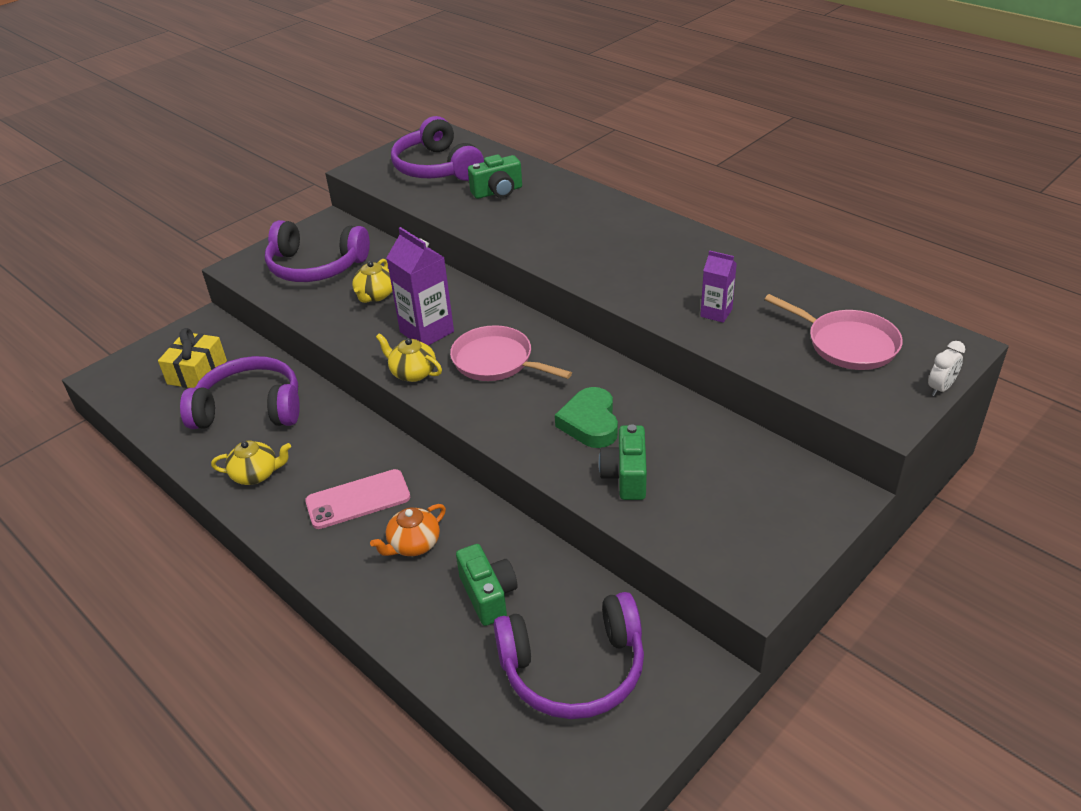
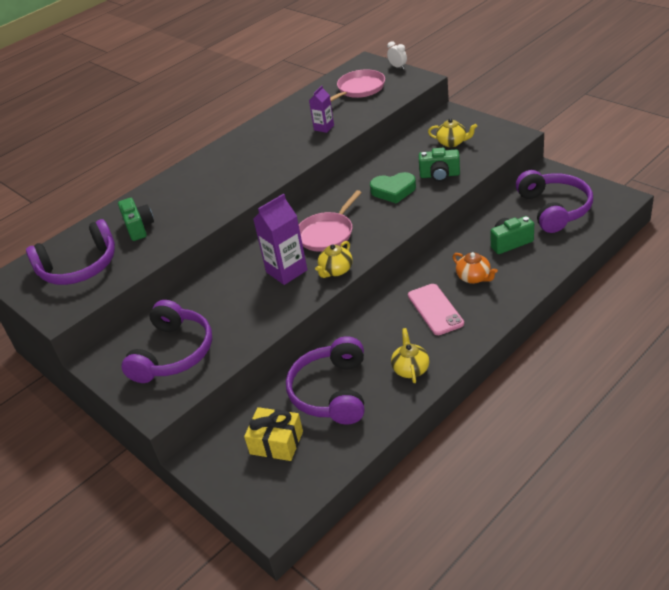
camera: 85 degrees left, 0 degrees up
yellow teapot [352,259,393,303] -> yellow teapot moved to [428,118,477,147]

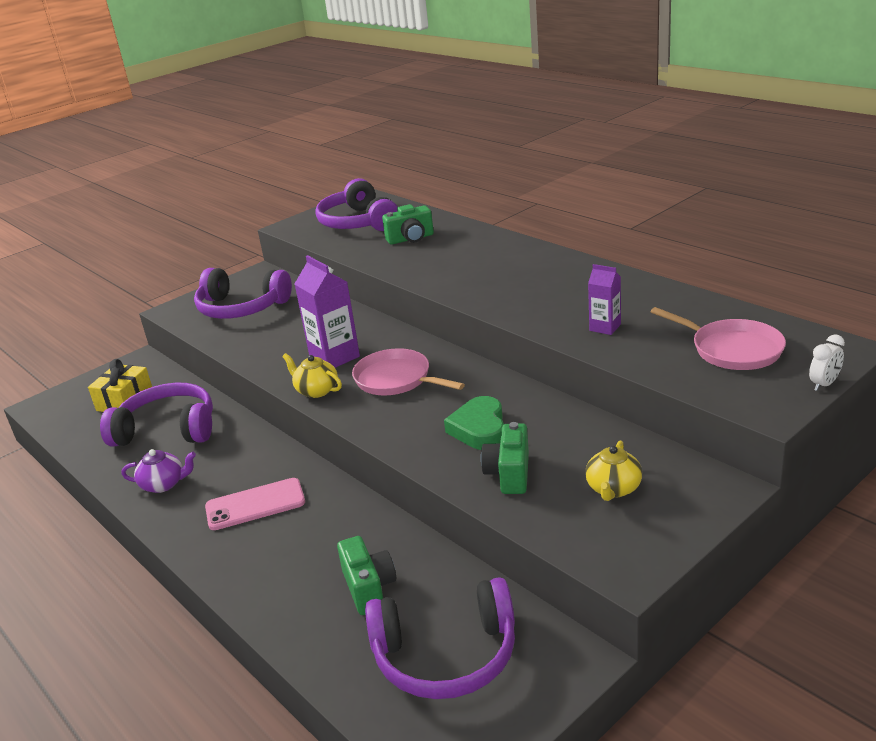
camera: 90 degrees right, 10 degrees down
yellow teapot [391,328,429,383] -> purple teapot [121,449,196,493]
orange teapot [453,252,498,284] -> none

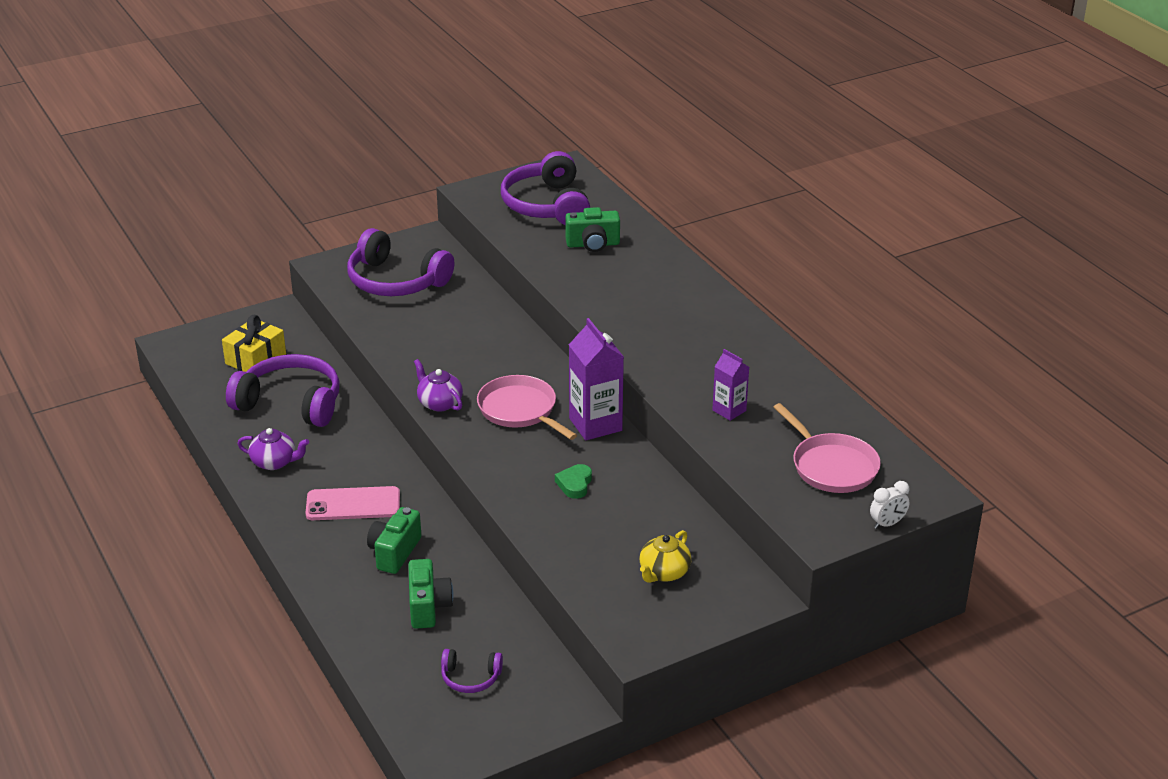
camera: 10 degrees right, 5 degrees up
yellow teapot [282,353,342,398] -> purple teapot [414,359,463,412]
purple carton [295,255,360,368] -> purple carton moved to [569,318,624,440]
purple headphones [365,577,515,699] -> purple headphones [441,649,503,693], size x0.48
green heart [444,396,504,450] -> green heart [555,464,592,499], size x0.62
green camera [481,422,529,494] -> green camera moved to [367,507,421,574]

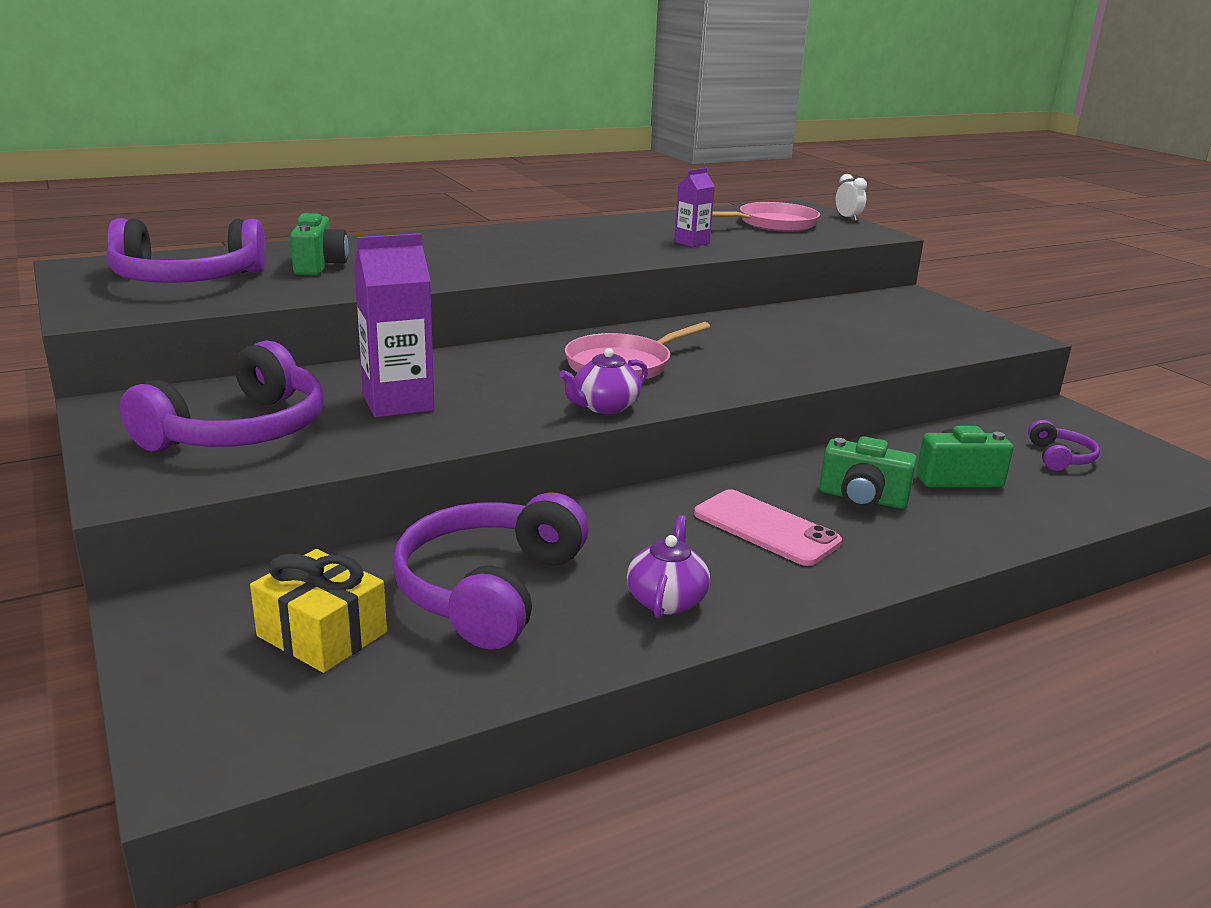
camera: 90 degrees left, 10 degrees down
pink phone [306,486,400,520] -> pink phone turned 45 degrees counterclockwise [694,489,842,566]
green heart [555,464,592,499] -> none
purple carton [569,318,624,440] -> purple carton moved to [354,233,435,417]
yellow teapot [640,530,691,583] -> none

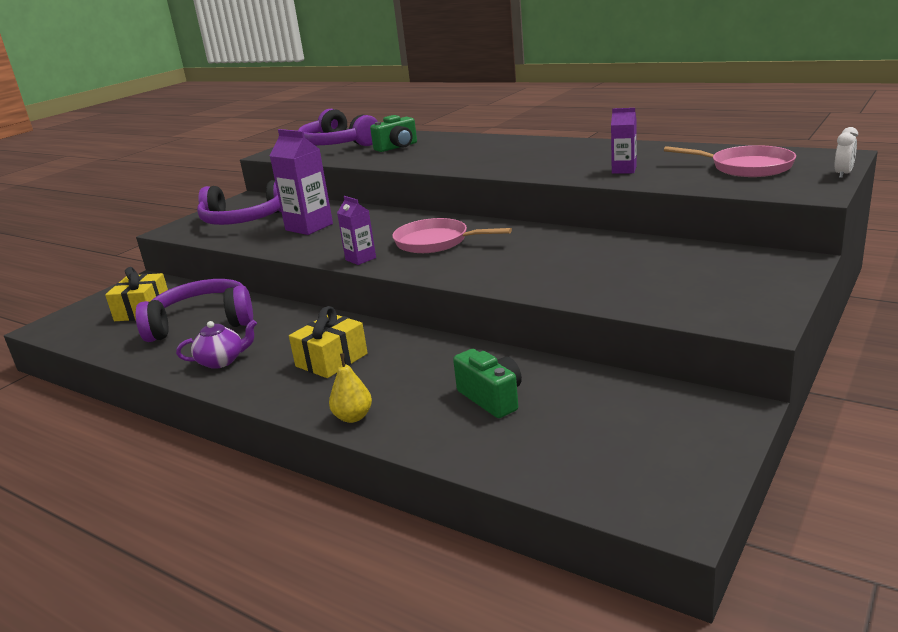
camera: 65 degrees right, 0 degrees up
purple teapot [559,348,648,414] -> purple carton [337,196,376,265]
pink phone [694,489,842,566] -> yellow gift [289,306,368,378]
green camera [819,436,917,509] -> none
purple headphones [1028,420,1100,471] -> none
none -> yellow pear [329,353,372,423]

